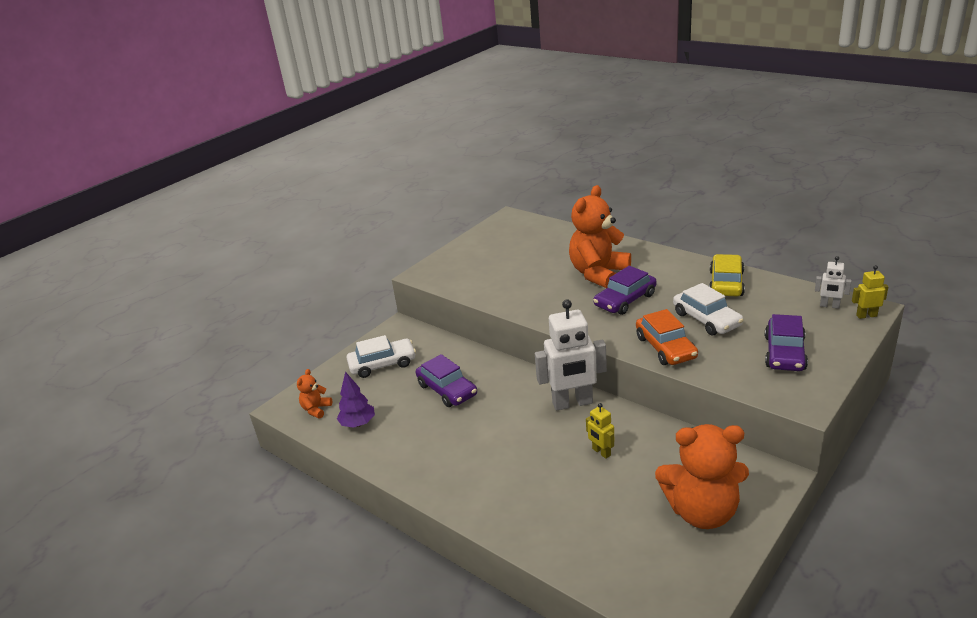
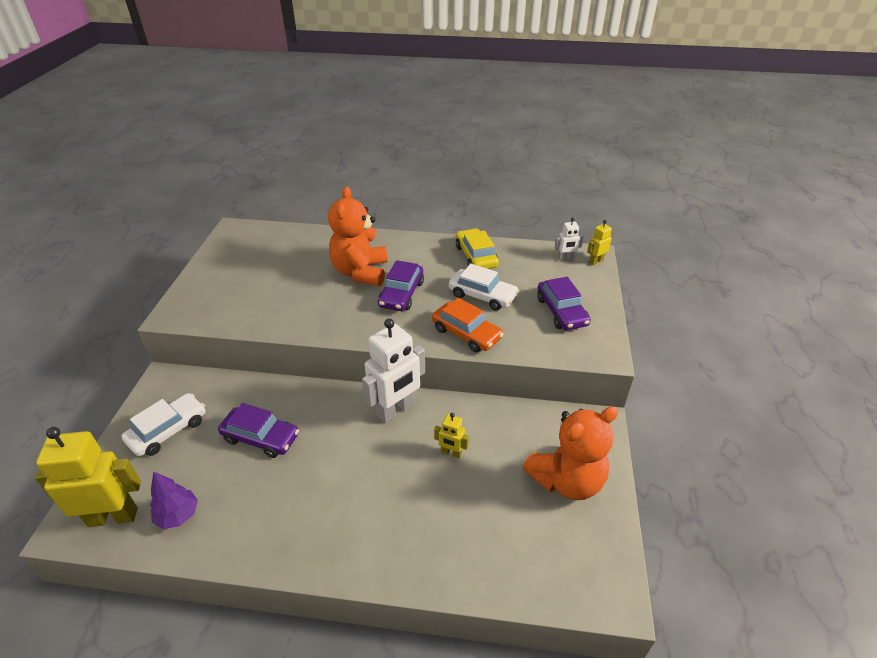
camera: 35 degrees left, 10 degrees up
orange teddy bear [297,369,332,419] -> yellow robot [34,427,141,527]

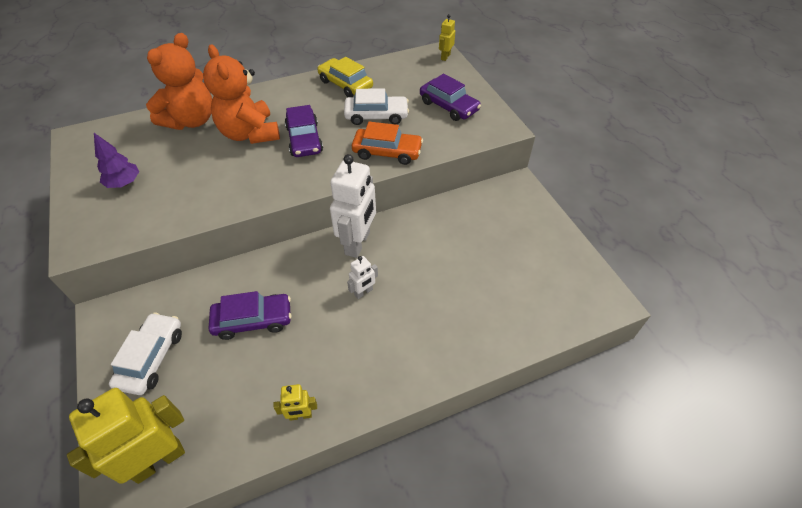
camera: 30 degrees left, 10 degrees up
purple tree [150,471,198,529] -> purple tree moved to [94,133,139,188]
yellow robot [434,413,469,458] -> yellow robot moved to [273,384,317,421]
orange teddy bear [523,406,618,500] -> orange teddy bear moved to [146,33,212,130]
white robot [555,217,584,261] -> white robot moved to [347,256,378,299]

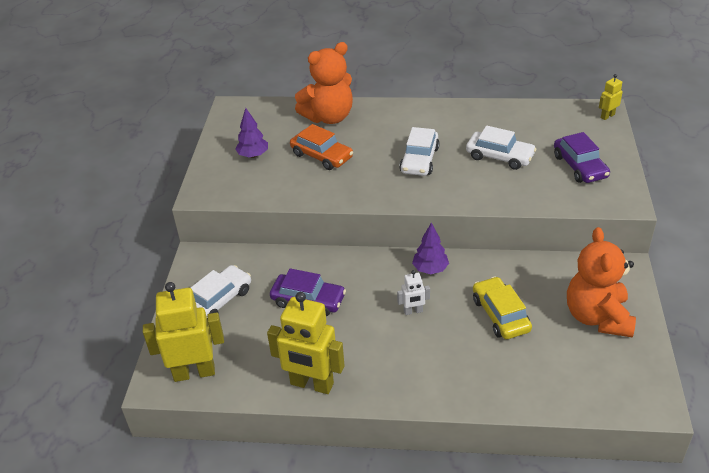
camera: 30 degrees right, 10 degrees down
orange teddy bear [203,44,280,144] -> orange teddy bear moved to [567,227,636,338]
yellow robot [273,384,317,421] -> yellow robot [267,292,345,394], size x2.11
purple car [285,105,323,157] -> white car [399,127,440,176]
yellow car [317,57,373,97] -> yellow car moved to [473,277,532,339]
white robot [330,154,376,258] -> purple tree [412,222,449,274]
orange car [352,122,423,165] -> orange car moved to [290,124,353,170]

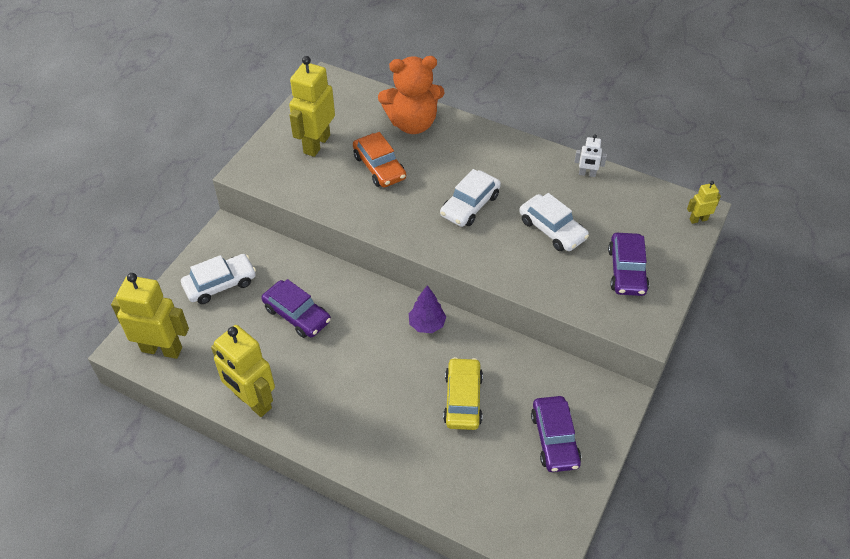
camera: 20 degrees right, 10 degrees up
purple tree [235,108,268,158] -> yellow robot [289,56,335,157]
white robot [397,270,430,315] -> white robot moved to [574,134,607,177]
orange teddy bear [567,227,636,338] -> purple car [531,396,581,472]

